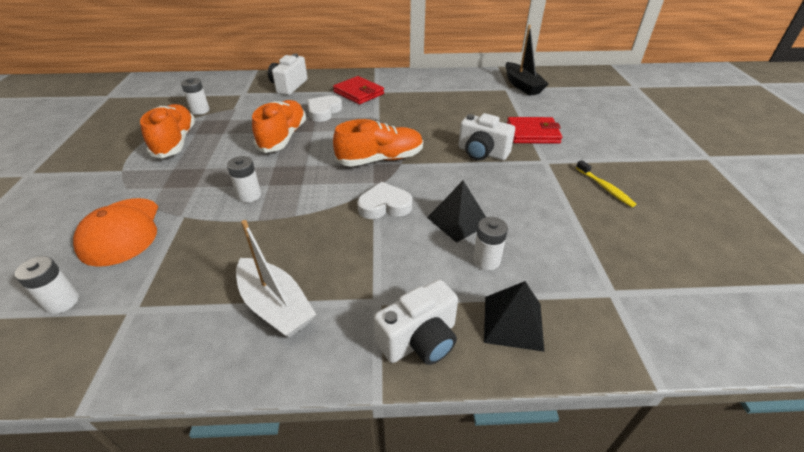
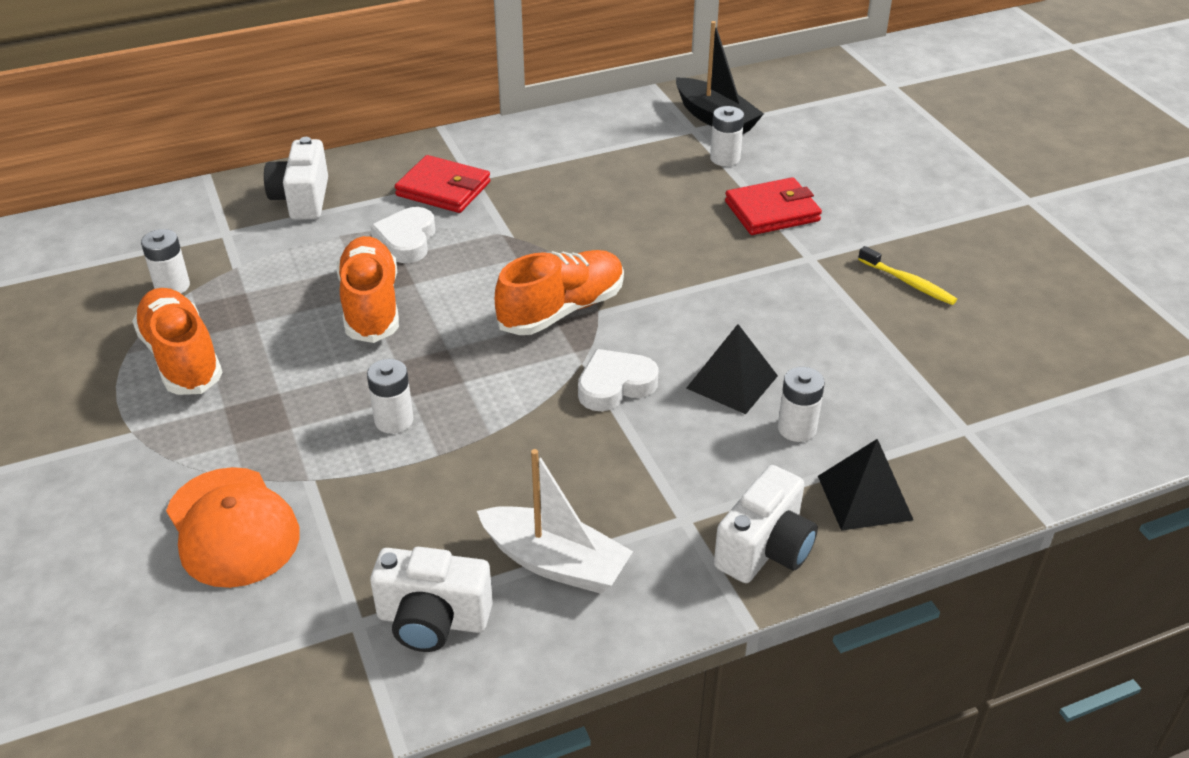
camera: 20 degrees left, 0 degrees up
white battery [15,256,79,314] -> white battery moved to [710,106,744,166]
white camera [458,113,515,160] -> white camera moved to [370,547,493,652]

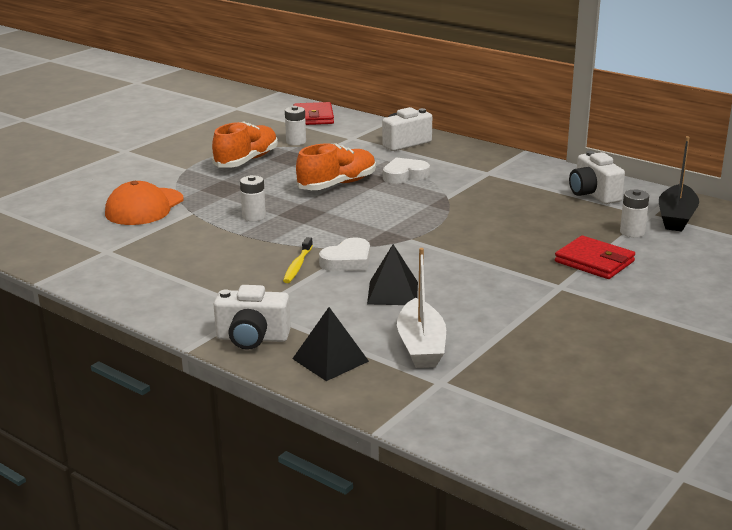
camera: 60 degrees right, 15 degrees down
white camera [370,547,493,652] -> white camera moved to [569,151,625,204]
red wallet [395,155,490,213] -> red wallet moved to [294,102,334,125]
white boat [477,449,633,594] -> white boat moved to [397,248,446,368]
orange shoe [495,250,624,335] -> none
white heart [578,349,659,411] -> white heart turned 105 degrees clockwise [319,237,370,271]
white battery [778,367,825,442] -> none
yellow toothbrush [858,246,957,305] -> yellow toothbrush moved to [283,237,313,283]

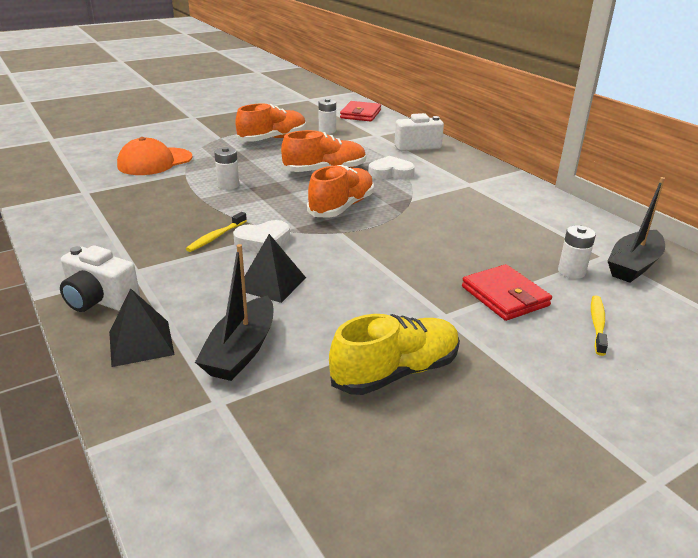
camera: 20 degrees right, 5 degrees up
white boat [397,248,446,368] -> black boat [195,244,273,381]
white camera [569,151,625,204] -> none
none -> orange shoe [307,165,374,218]
none -> yellow shoe [329,314,460,395]
none -> yellow toothbrush [591,295,608,356]

